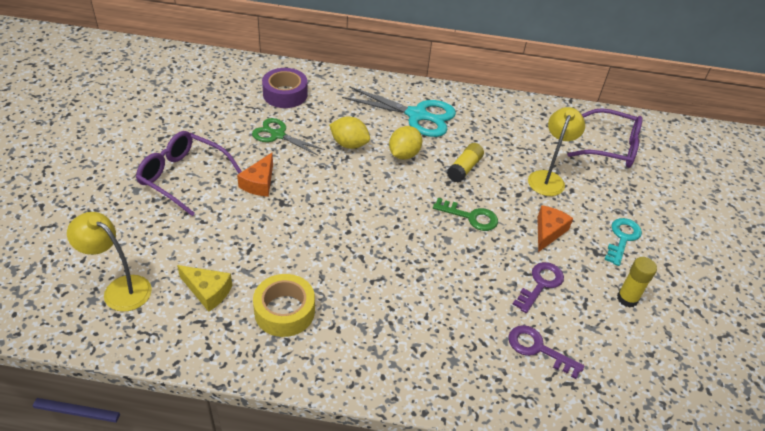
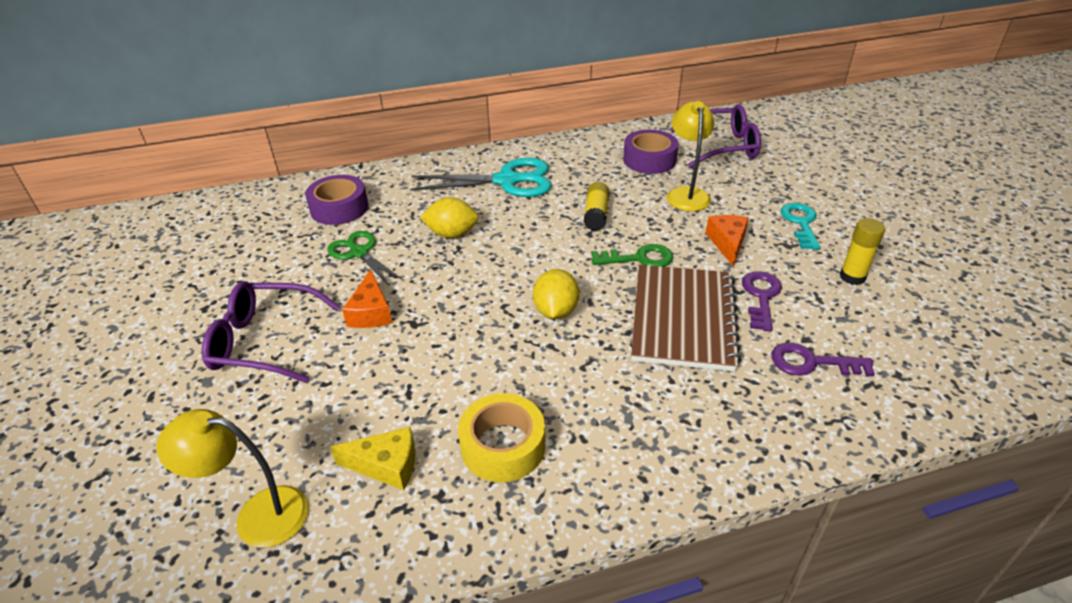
camera: 20 degrees left, 5 degrees down
green scissors [252,118,325,156] -> green scissors turned 45 degrees clockwise [327,231,403,286]
yellow lemon [389,126,422,160] -> yellow lemon moved to [533,269,579,319]
none -> purple tape [623,129,679,174]
none -> brown notebook [631,265,741,372]

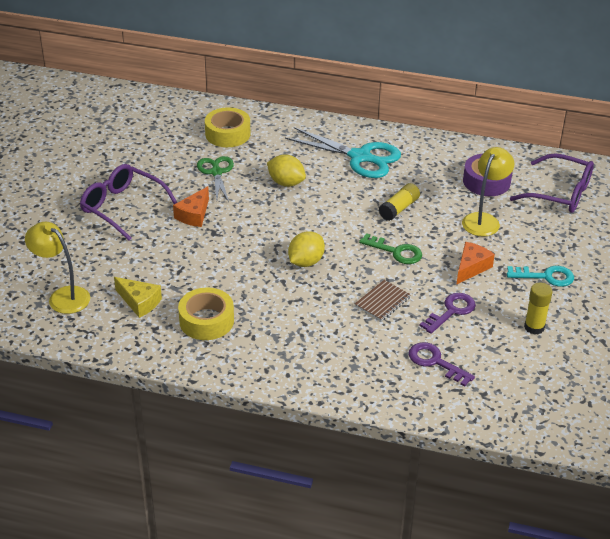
camera: 30 degrees right, 0 degrees up
purple tape [305,175,368,225] -> yellow tape [205,107,251,147]
brown notebook [631,265,741,372] -> brown notebook [355,280,411,321], size x0.47
turquoise key [781,203,821,250] -> turquoise key turned 60 degrees clockwise [507,266,574,287]

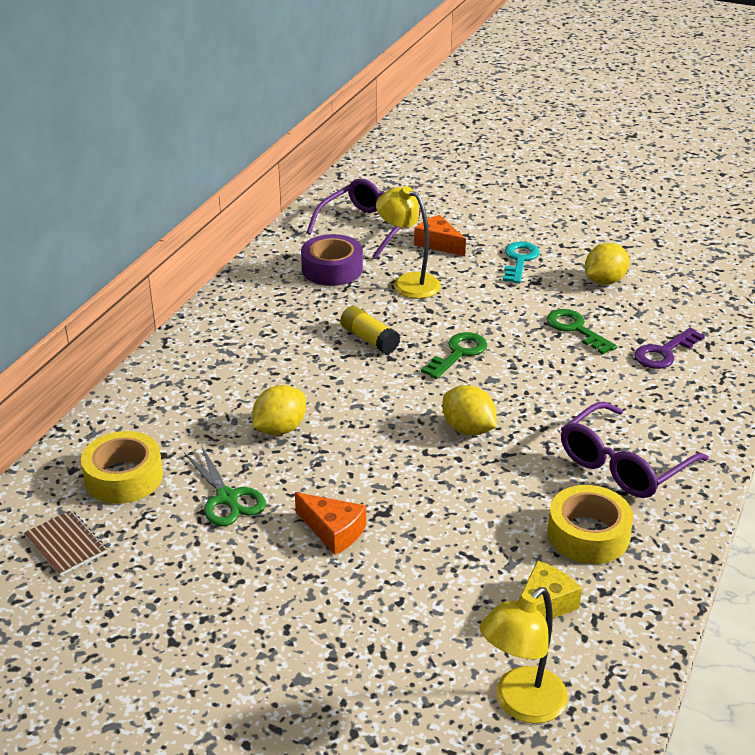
camera: 80 degrees left, 5 degrees down
purple glasses [80,164,177,241] -> purple glasses moved to [561,402,709,498]
green scissors [197,156,234,202] -> green scissors turned 120 degrees counterclockwise [184,445,266,526]
turquoise scissors [285,127,401,178] -> none
brown notebook [355,280,411,321] -> brown notebook moved to [24,510,107,576]
purple key [419,293,476,334] -> green key [547,309,617,354]
orange cheese [456,242,495,285] -> orange cheese moved to [414,215,466,256]
yellow glue stick [524,282,552,335] -> yellow lemon [585,243,630,285]

